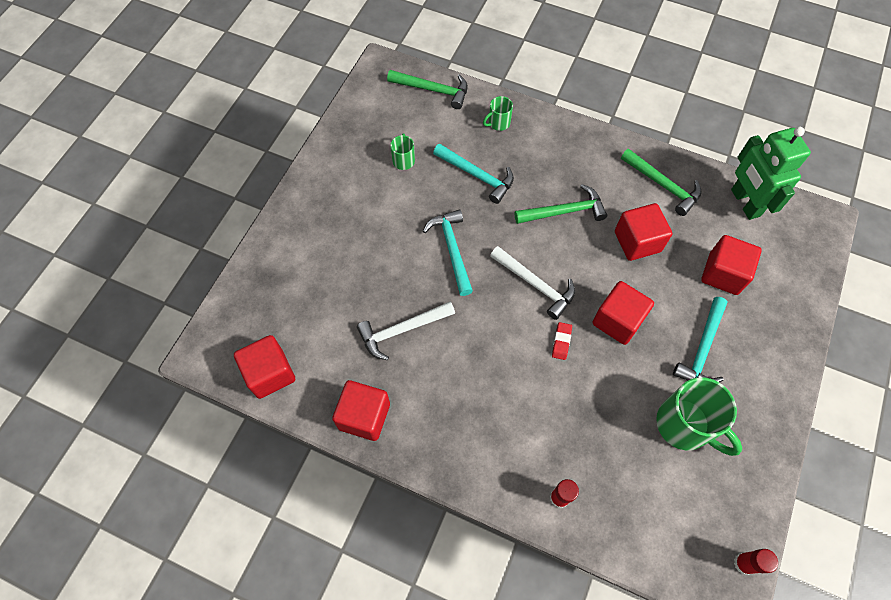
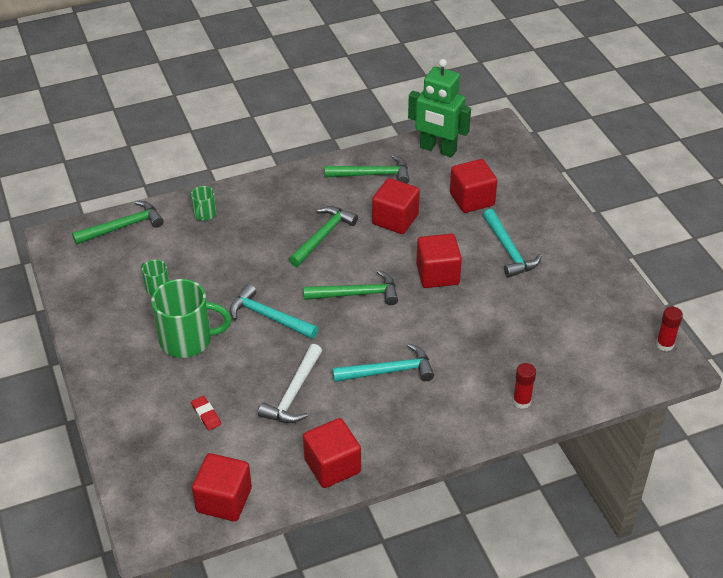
camera: 45 degrees left, 20 degrees down
turquoise hammer [433,144,514,204] -> turquoise hammer moved to [332,344,434,382]
white hammer [490,246,575,320] -> green hammer [304,270,398,305]
red eraser [552,322,572,360] -> red eraser moved to [191,396,221,430]
green mug [656,377,742,456] -> green mug moved to [151,279,232,358]

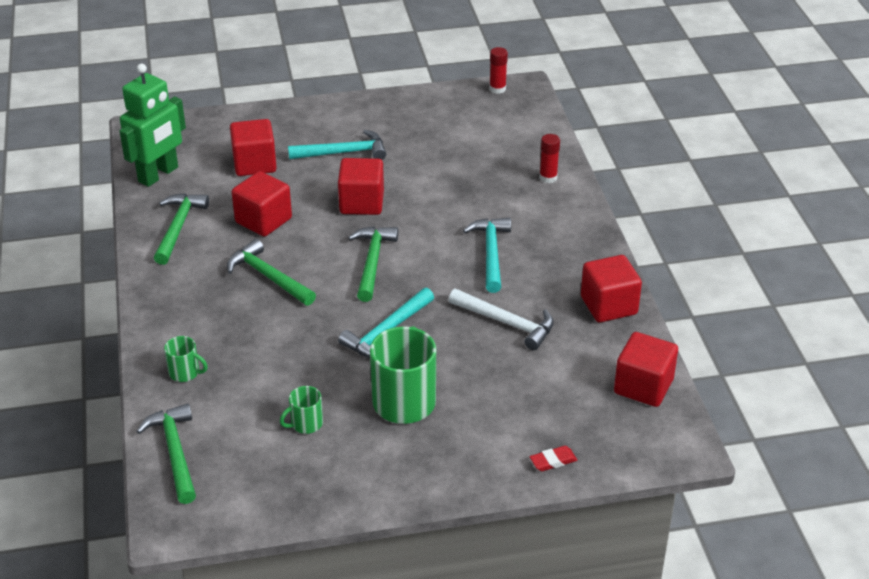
camera: 80 degrees left, 5 degrees down
red eraser [191,396,221,430] -> red eraser moved to [530,446,577,471]

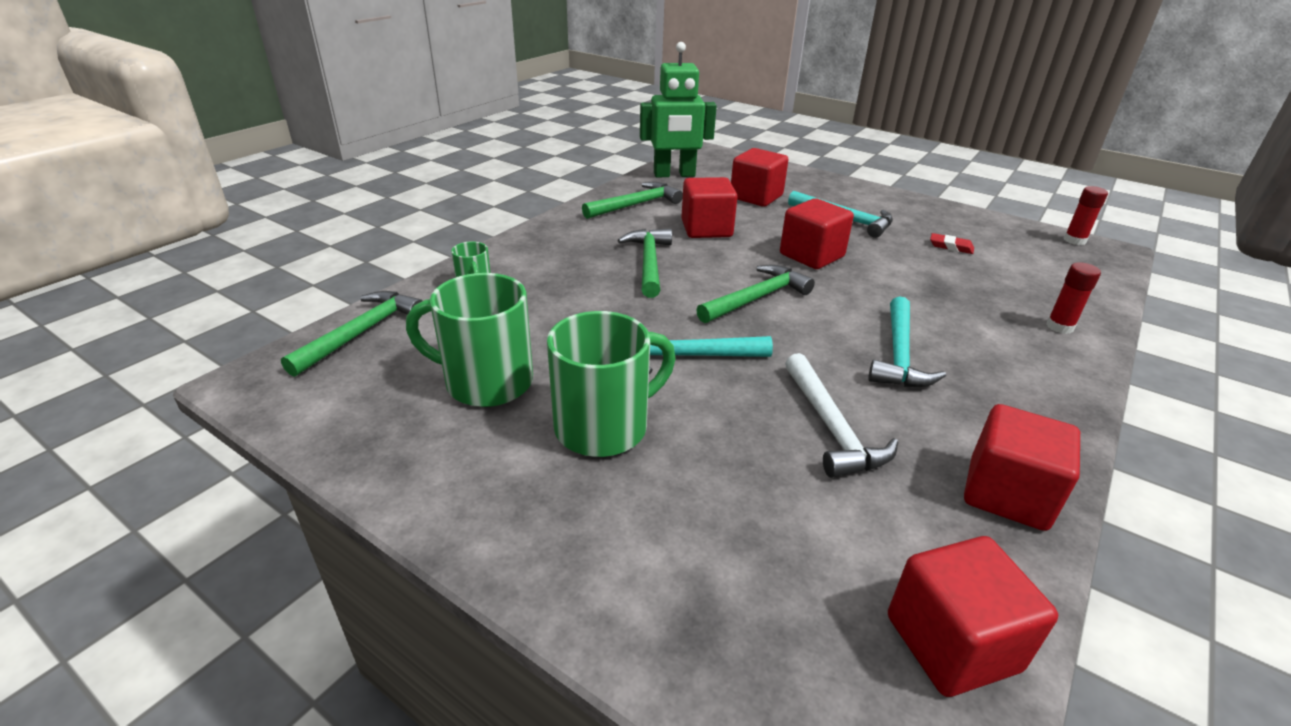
camera: 45 degrees right, 5 degrees down
green mug [280,386,323,434] -> green mug [406,273,533,407], size x2.04
turquoise hammer [463,218,511,293] -> turquoise hammer turned 150 degrees clockwise [868,296,946,387]
red eraser [530,446,577,471] -> red eraser moved to [930,233,974,254]

